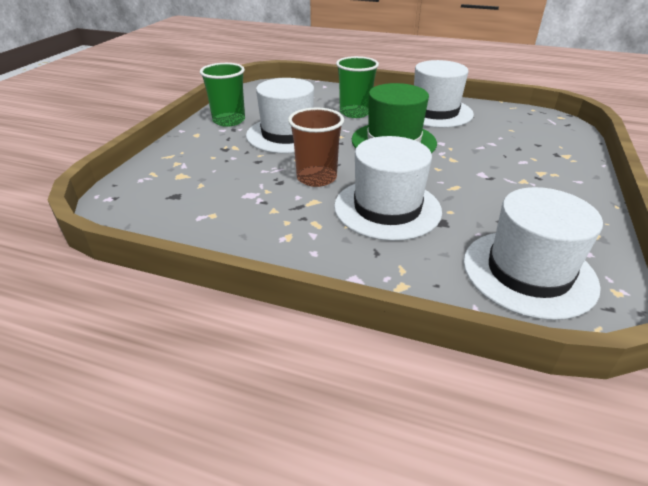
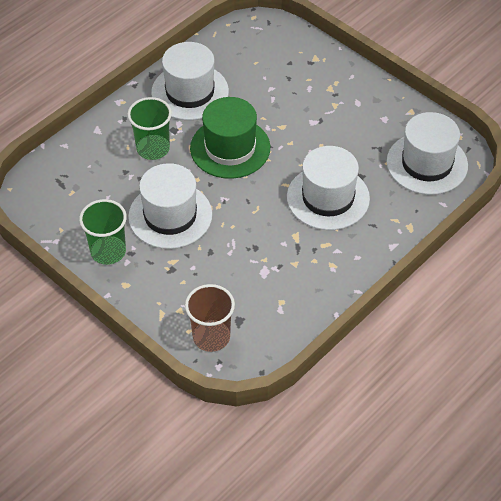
camera: 65 degrees left, 15 degrees up
brown cup [288,107,344,187] -> brown cup moved to [185,284,235,352]

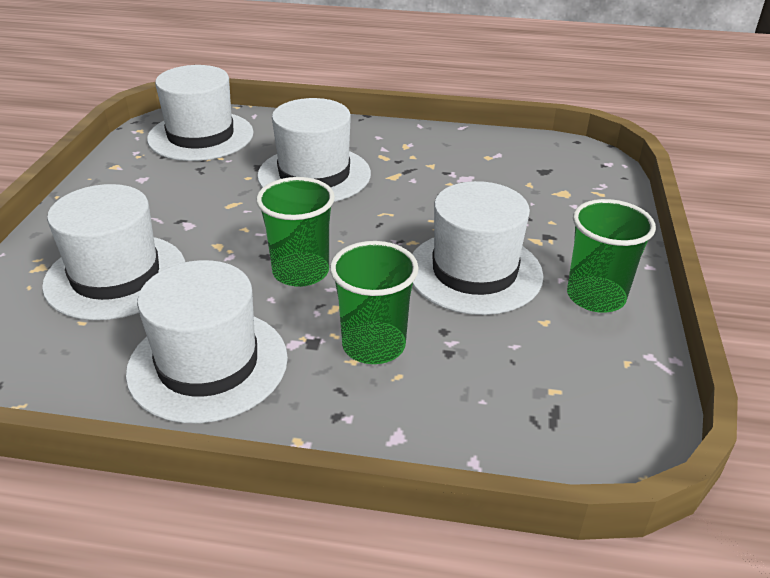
camera: 125 degrees left, 15 degrees down
brown cup [185,284,235,352] -> none
green hat [190,97,270,179] -> green cup [256,177,335,287]
none -> white hat [42,184,185,320]

